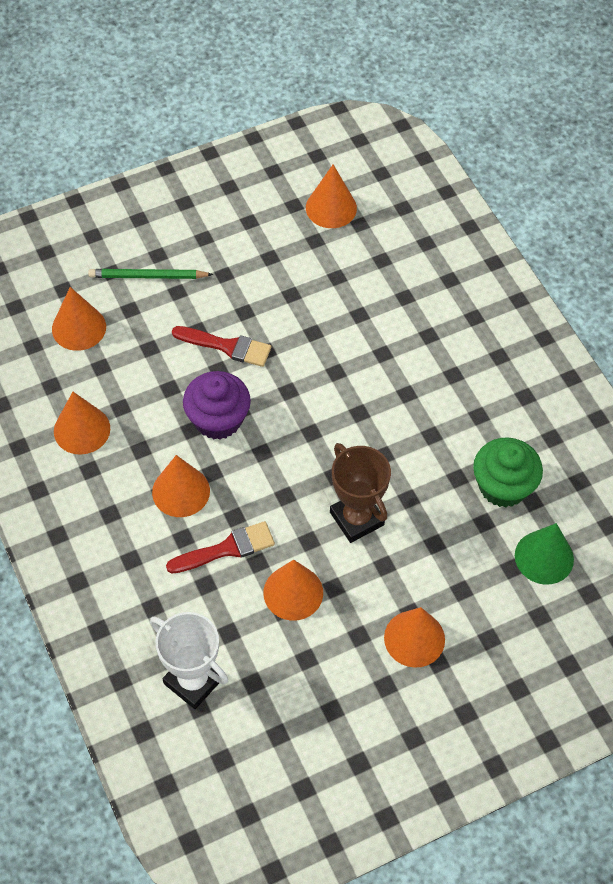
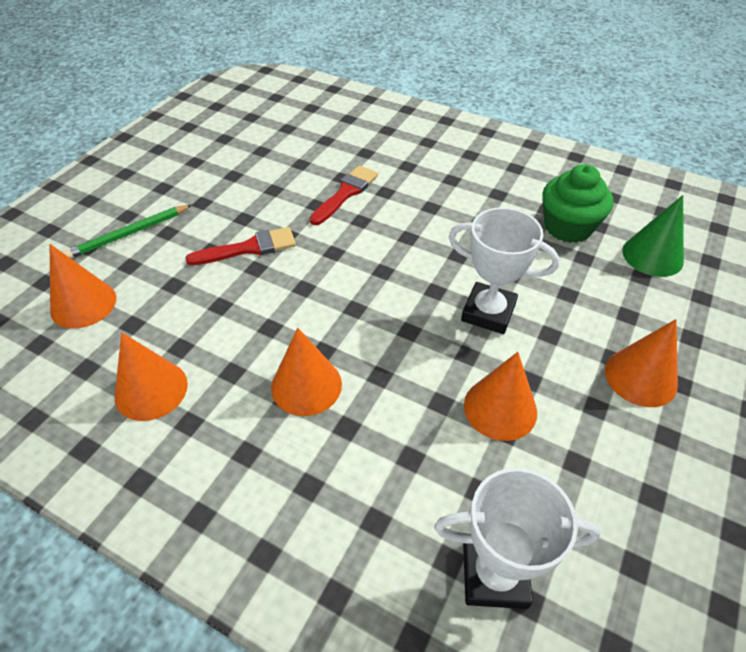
camera: 35 degrees left, 10 degrees down
red brush [166,521,275,574] -> red brush moved to [309,165,378,225]
purple cupcake [183,371,251,440] -> none
orange cone [306,165,357,228] -> none
brown trophy [330,443,391,543] -> white trophy [449,207,560,334]

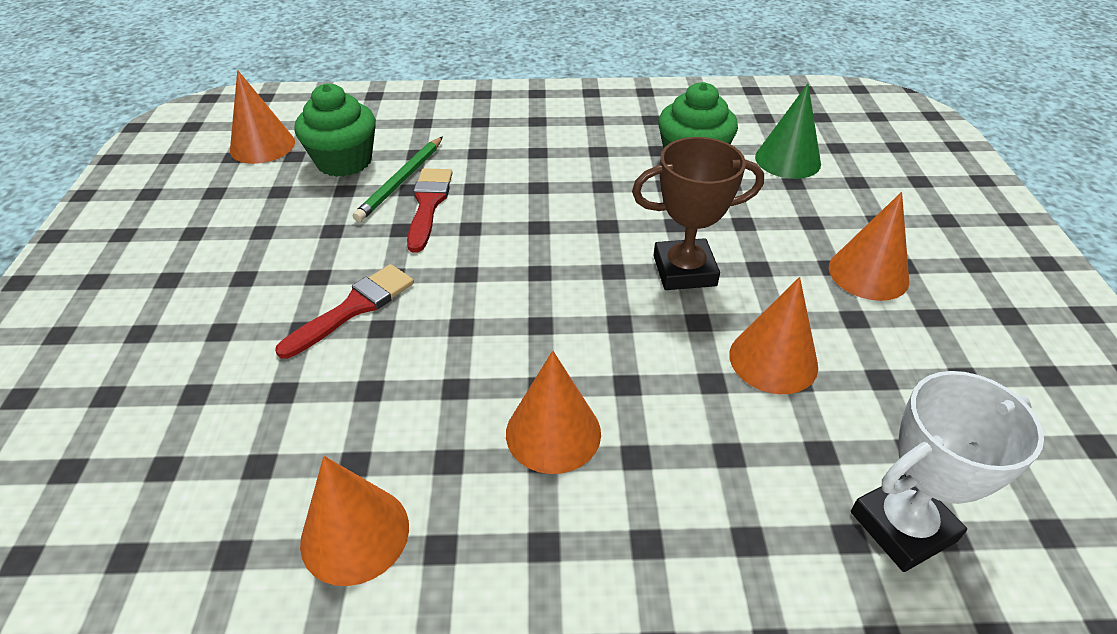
camera: 30 degrees left, 5 degrees down
orange cone [50,244,116,329] -> orange cone moved to [230,70,295,164]
green pencil [62,204,193,259] -> green pencil moved to [353,136,443,222]
white trophy [449,207,560,334] -> brown trophy [632,137,764,290]
none -> green cupcake [294,83,376,177]

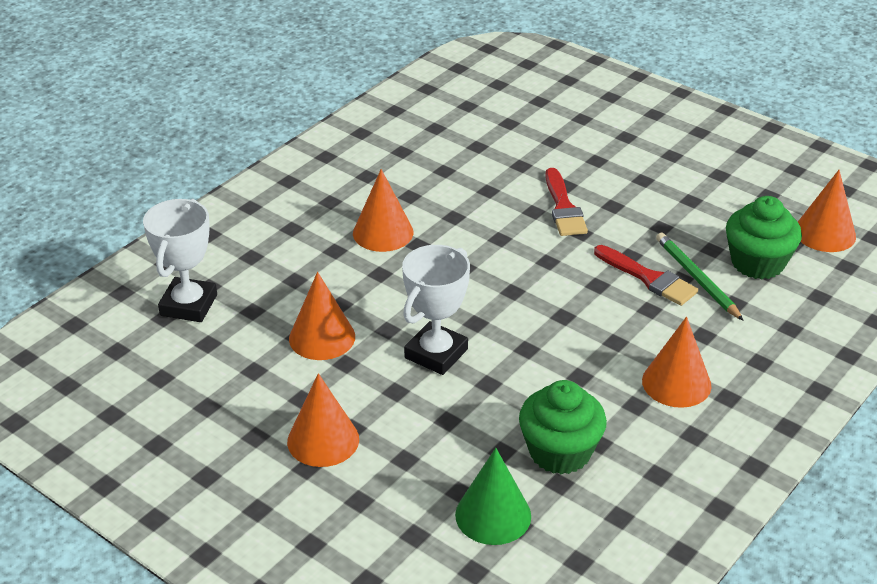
camera: 130 degrees right, 5 degrees down
orange cone [300,456,409,586] -> orange cone moved to [642,317,711,408]
brown trophy [632,137,764,290] -> white trophy [402,245,470,375]

